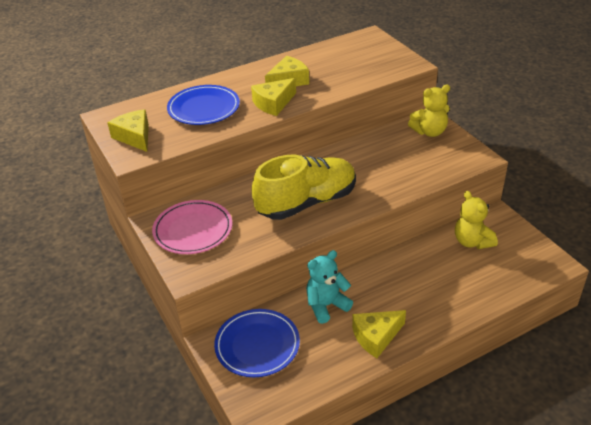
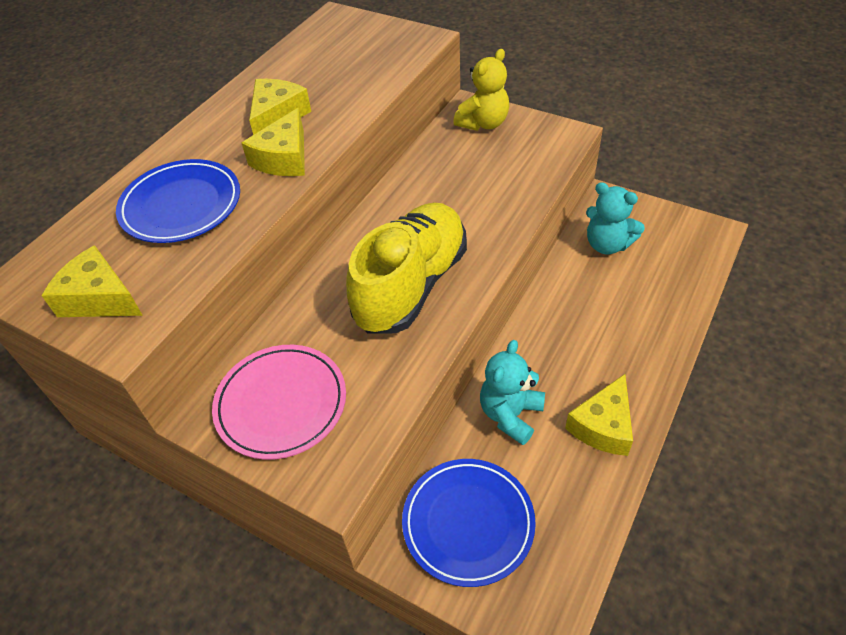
camera: 30 degrees left, 10 degrees up
yellow teddy bear [455,191,498,249] -> turquoise teddy bear [586,182,645,255]

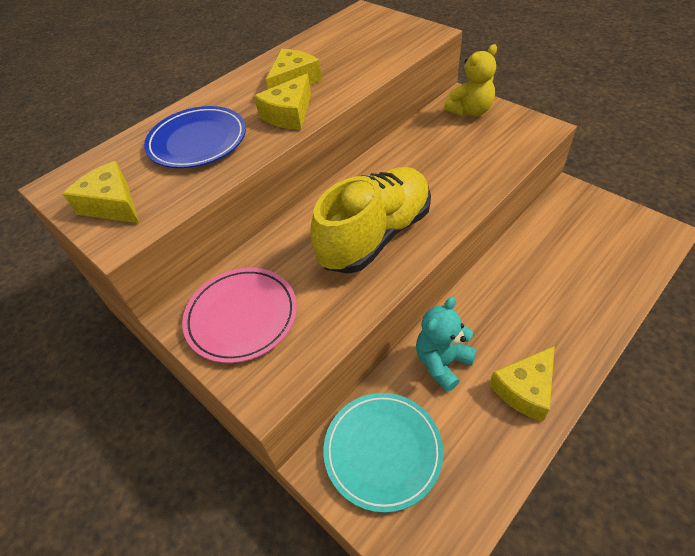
camera: 15 degrees right, 0 degrees up
blue plate [402,459,536,587] -> turquoise plate [323,393,443,513]
turquoise teddy bear [586,182,645,255] -> none

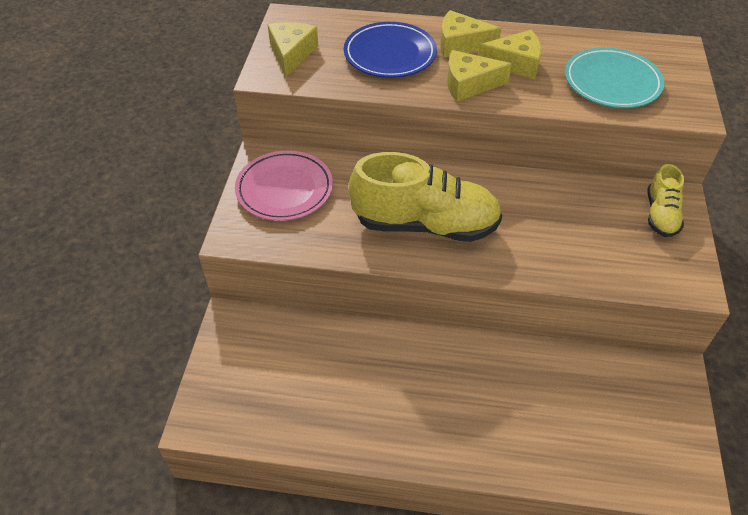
camera: 50 degrees right, 0 degrees up
turquoise plate [323,393,443,513] -> turquoise plate moved to [565,47,664,108]
turquoise teddy bear [416,297,477,392] -> none
yellow teddy bear [444,44,497,117] -> yellow shoe [648,164,684,237]
yellow cheese [489,346,555,422] -> yellow cheese moved to [440,10,501,58]

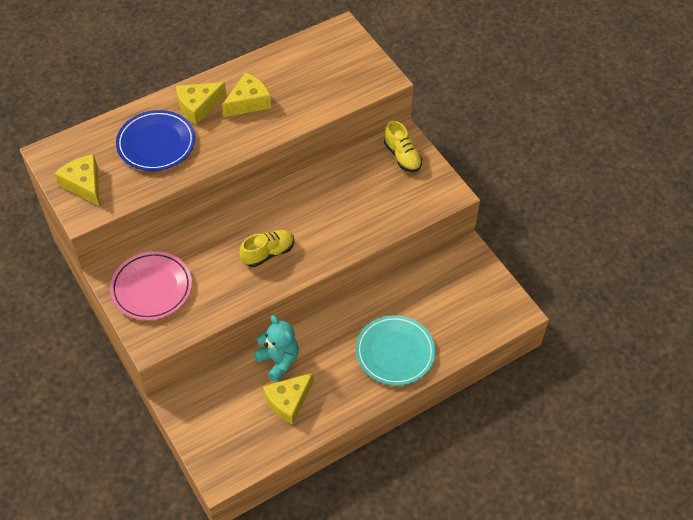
camera: 40 degrees left, 5 degrees up
yellow shoe [349,152,502,242] -> yellow shoe [239,230,295,267], size x0.51
yellow cheese [447,50,512,102] -> yellow cheese moved to [263,373,314,425]
turquoise plate [565,47,664,108] -> turquoise plate moved to [356,315,435,386]
none -> turquoise teddy bear [254,315,299,382]

